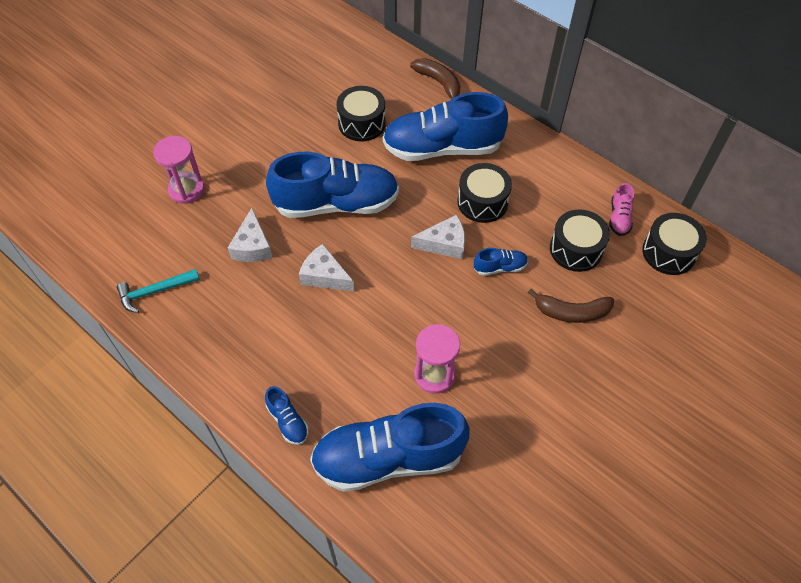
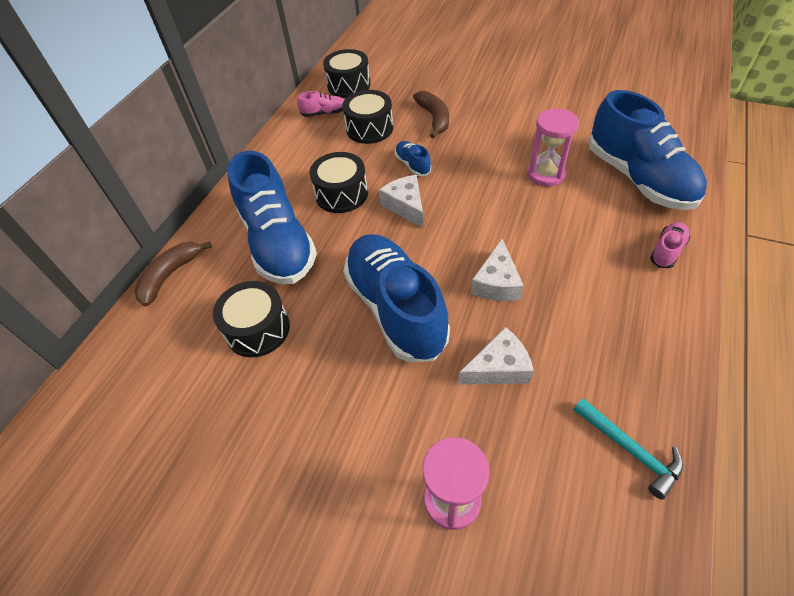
camera: 105 degrees left, 5 degrees down
blue shoe [265,386,309,445] -> pink shoe [650,222,690,268]

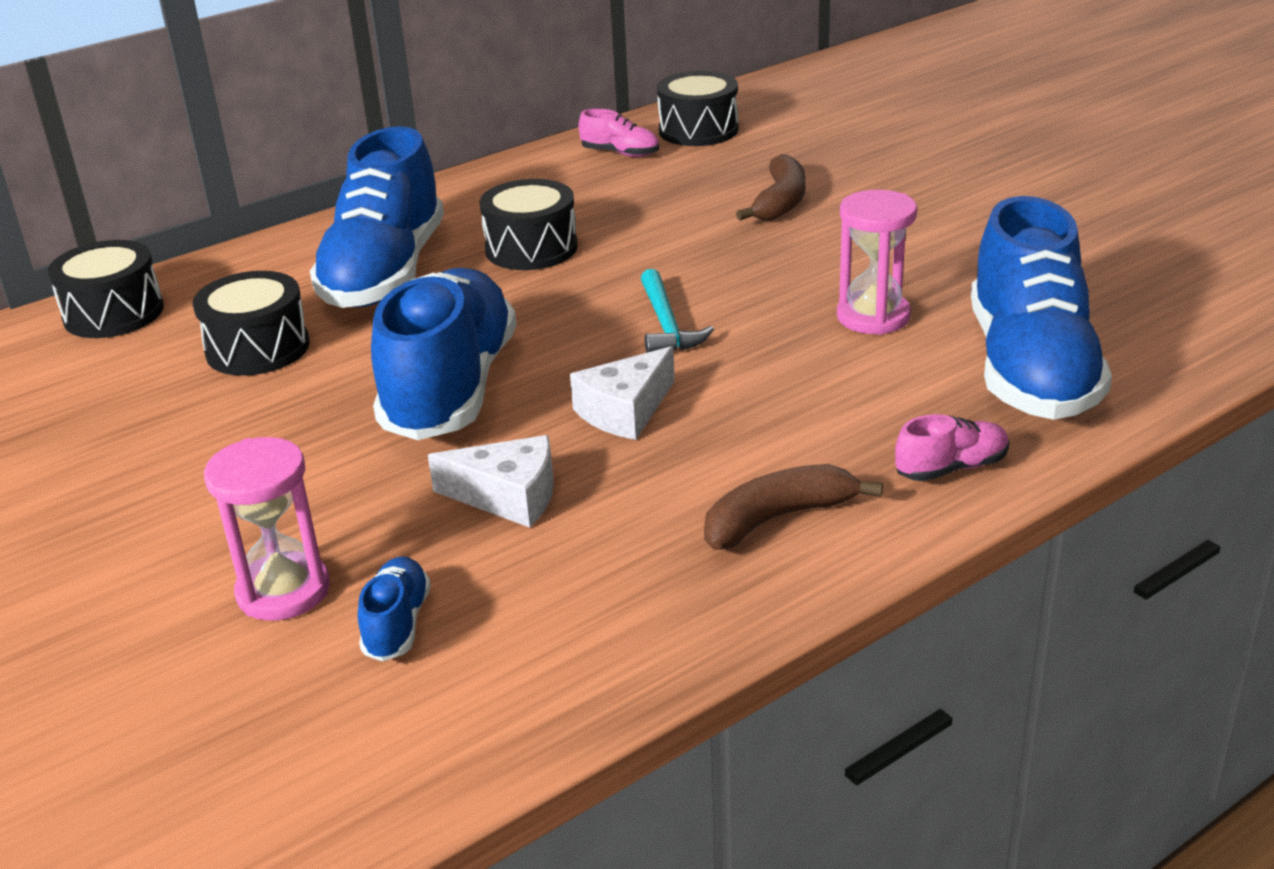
camera: 30 degrees right, 20 degrees down
brown banana [134,242,212,306] -> brown banana moved to [704,464,883,550]
black drum [342,90,393,144] -> black drum moved to [48,240,164,338]
white cheese [379,175,423,228] -> none
blue shoe [395,141,431,176] -> blue shoe moved to [358,556,431,661]
turquoise hammer [573,398,683,500] -> turquoise hammer moved to [641,269,714,353]

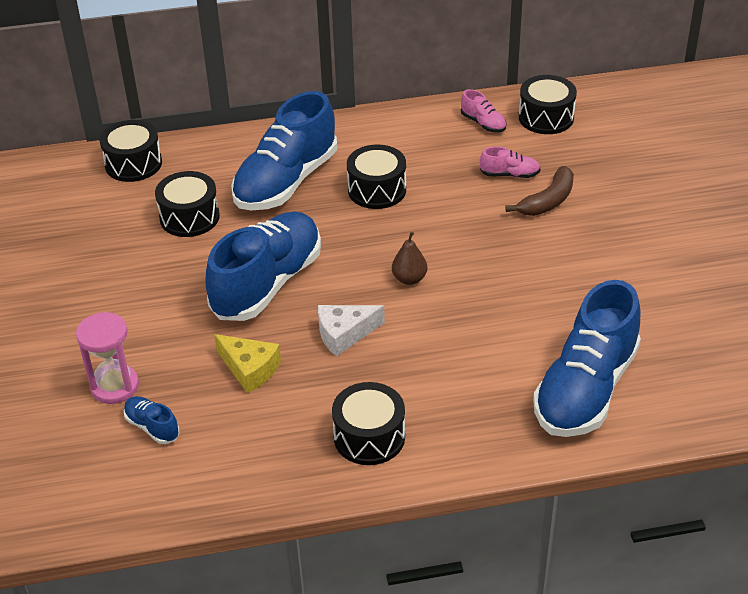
camera: 25 degrees right, 10 degrees up
blue shoe [358,556,431,661] -> blue shoe turned 75 degrees counterclockwise [124,396,180,444]
white cheese [428,435,554,528] -> yellow cheese [214,334,281,393]
turquoise hammer [641,269,714,353] -> brown pear [392,232,427,285]
brown banana [704,464,883,550] -> black drum [332,382,405,465]
pink hourglass [837,190,917,335] -> none
pink shoe [895,414,1009,481] -> pink shoe moved to [480,146,541,178]

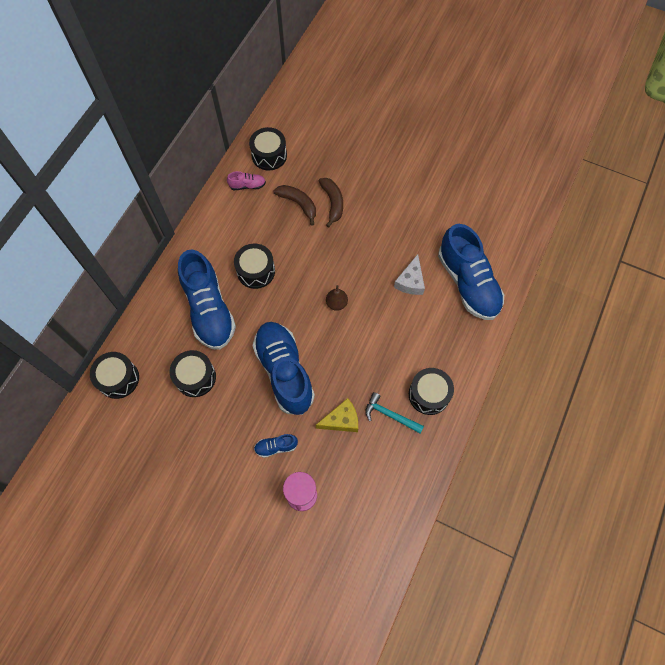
camera: 55 degrees left, 25 degrees up
blue shoe [124,396,180,444] -> blue shoe moved to [254,434,298,458]
white cheese [318,305,385,356] -> white cheese moved to [394,254,425,295]
pink shoe [480,146,541,178] -> brown banana [273,185,316,226]
none -> turquoise hammer [365,392,424,433]

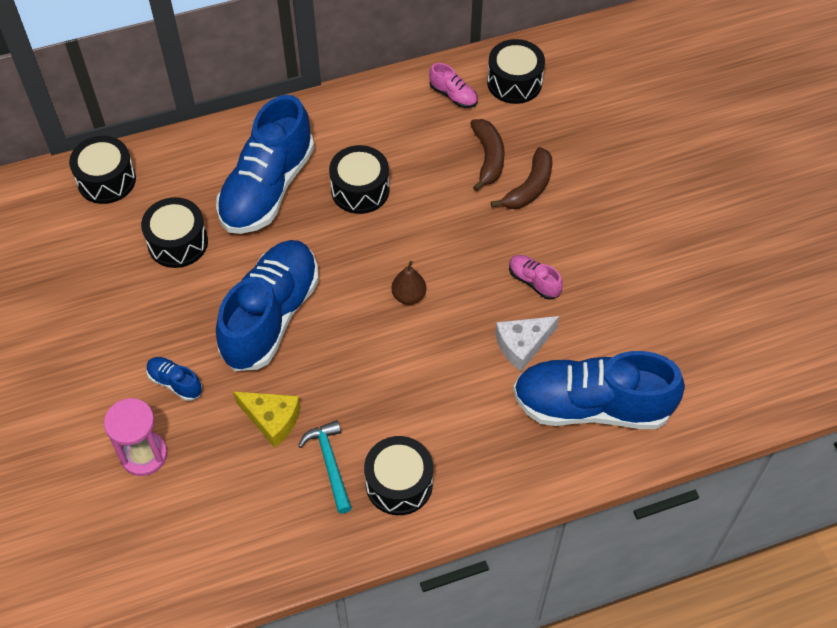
camera: 45 degrees right, 10 degrees down
blue shoe [438,224,504,320] -> blue shoe turned 75 degrees clockwise [513,351,685,429]
none -> pink shoe [509,255,563,300]

